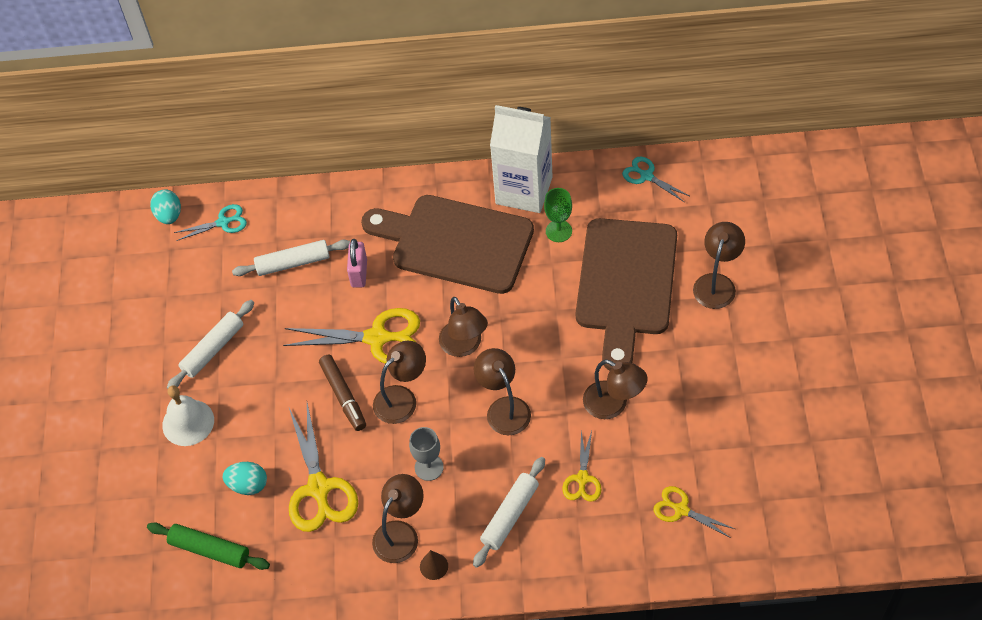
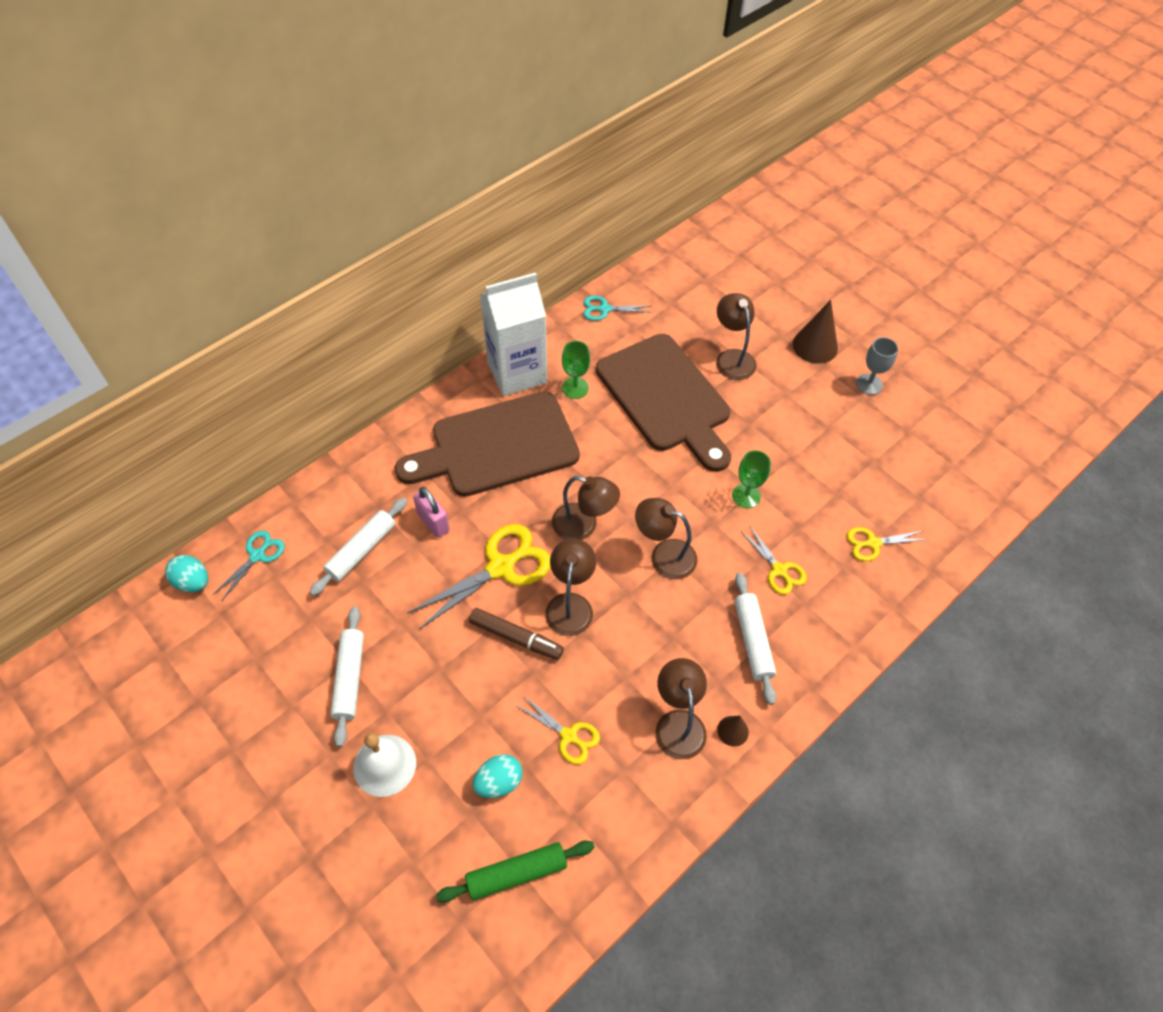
camera: 45 degrees left, 0 degrees up
yellow scissors [289,403,358,532] -> yellow scissors [515,697,600,765], size x0.55
grey goblet [409,427,444,481] -> grey goblet moved to [856,337,898,395]
brown lamp [583,360,647,419] -> green goblet [732,450,771,508]
none -> brown cone [793,300,838,364]

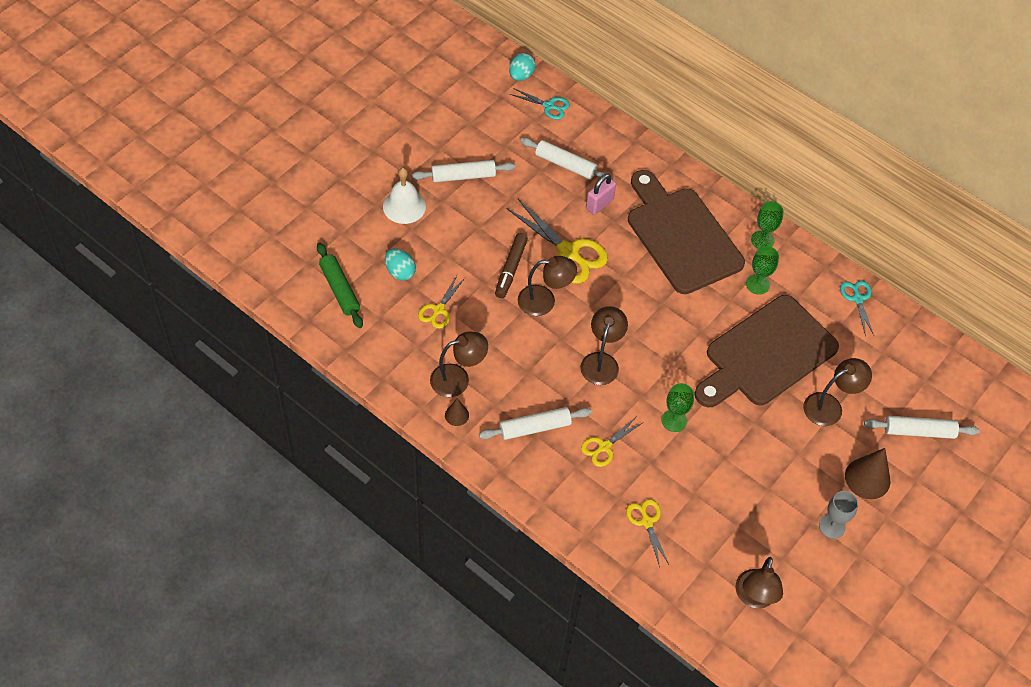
camera: 80 degrees right, 0 degrees up
white carton [480,272,547,396] -> green goblet [751,201,784,249]
brown lamp [552,476,620,540] -> brown lamp moved to [736,557,783,609]
none -> white rolling pin [864,416,980,439]

